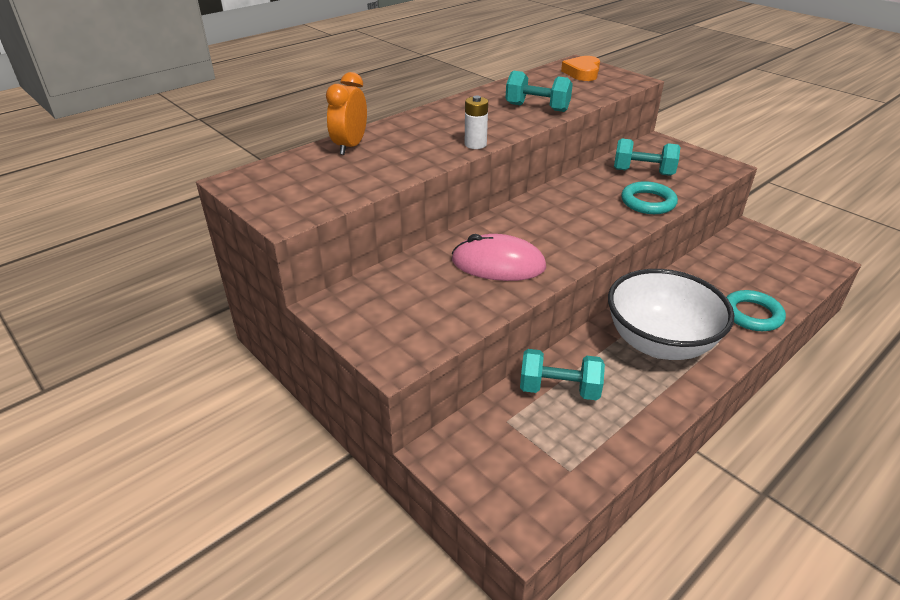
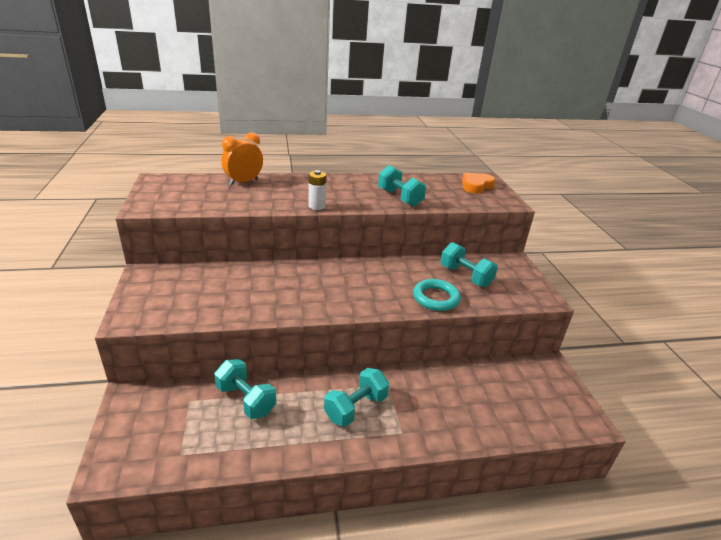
camera: 30 degrees right, 5 degrees down
pink mouse [452,234,546,281] -> none
white bowl [608,269,734,360] -> turquoise dumbbell [324,368,389,427]
turquoise ring [726,290,786,331] -> none

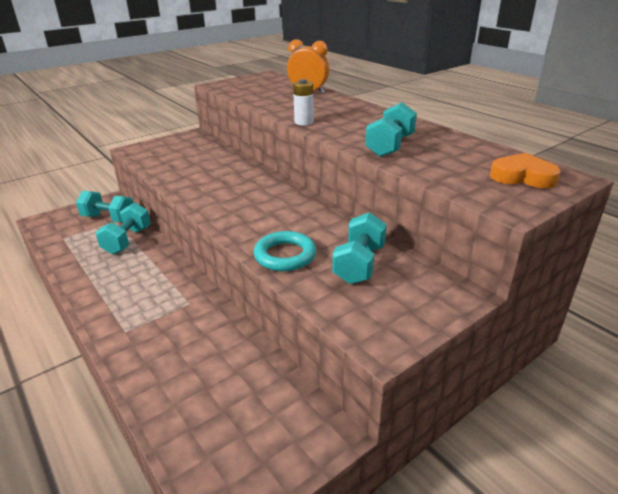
camera: 65 degrees right, 0 degrees up
turquoise dumbbell [324,368,389,427] -> turquoise dumbbell moved to [76,191,134,222]

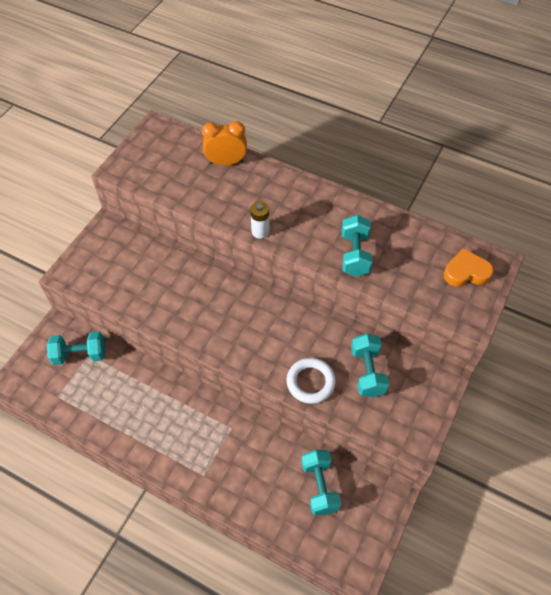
camera: 25 degrees left, 25 degrees up
turquoise dumbbell [95,202,151,254] -> turquoise dumbbell moved to [301,450,341,515]
turquoise ring [254,231,316,271] -> white ring [286,358,336,404]

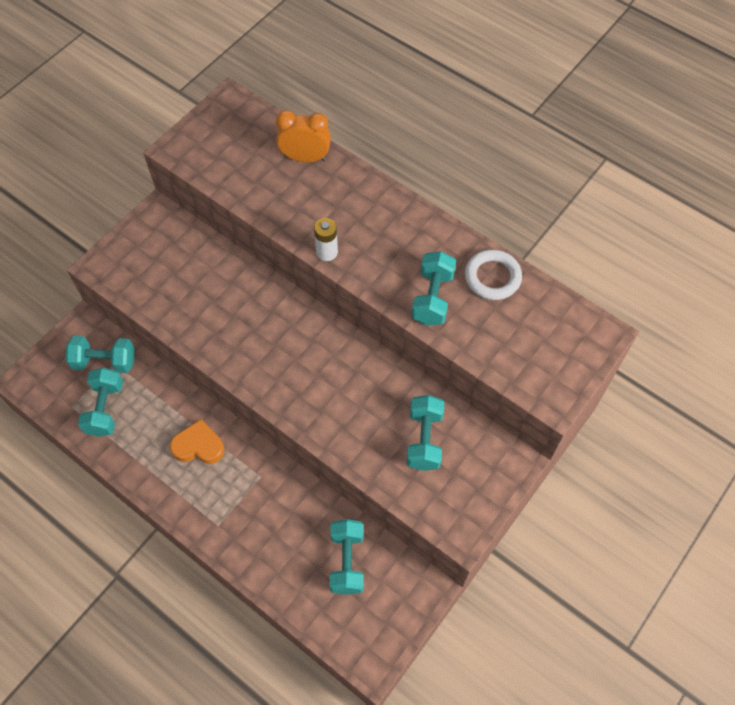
camera: 10 degrees right, 5 degrees up
white ring [286,358,336,404] -> white ring moved to [465,249,522,300]
orange heart [444,248,494,287] -> orange heart moved to [170,419,224,464]
none -> turquoise dumbbell [78,368,123,437]

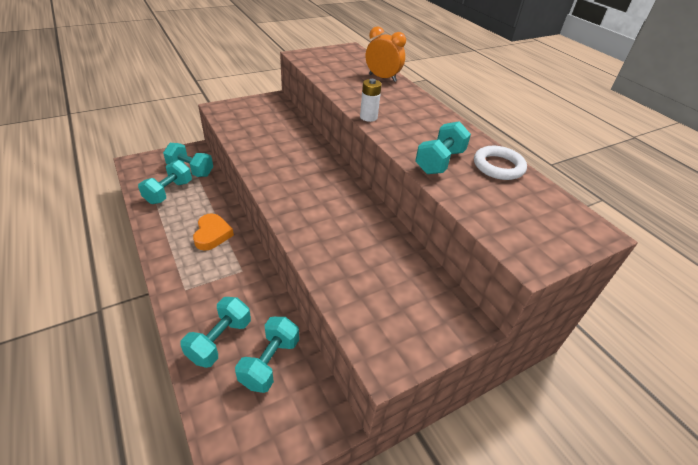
camera: 20 degrees right, 20 degrees down
orange heart [170,419,224,464] -> orange heart turned 60 degrees clockwise [193,213,234,251]
turquoise dumbbell [407,395,444,471] -> turquoise dumbbell moved to [180,297,251,368]

